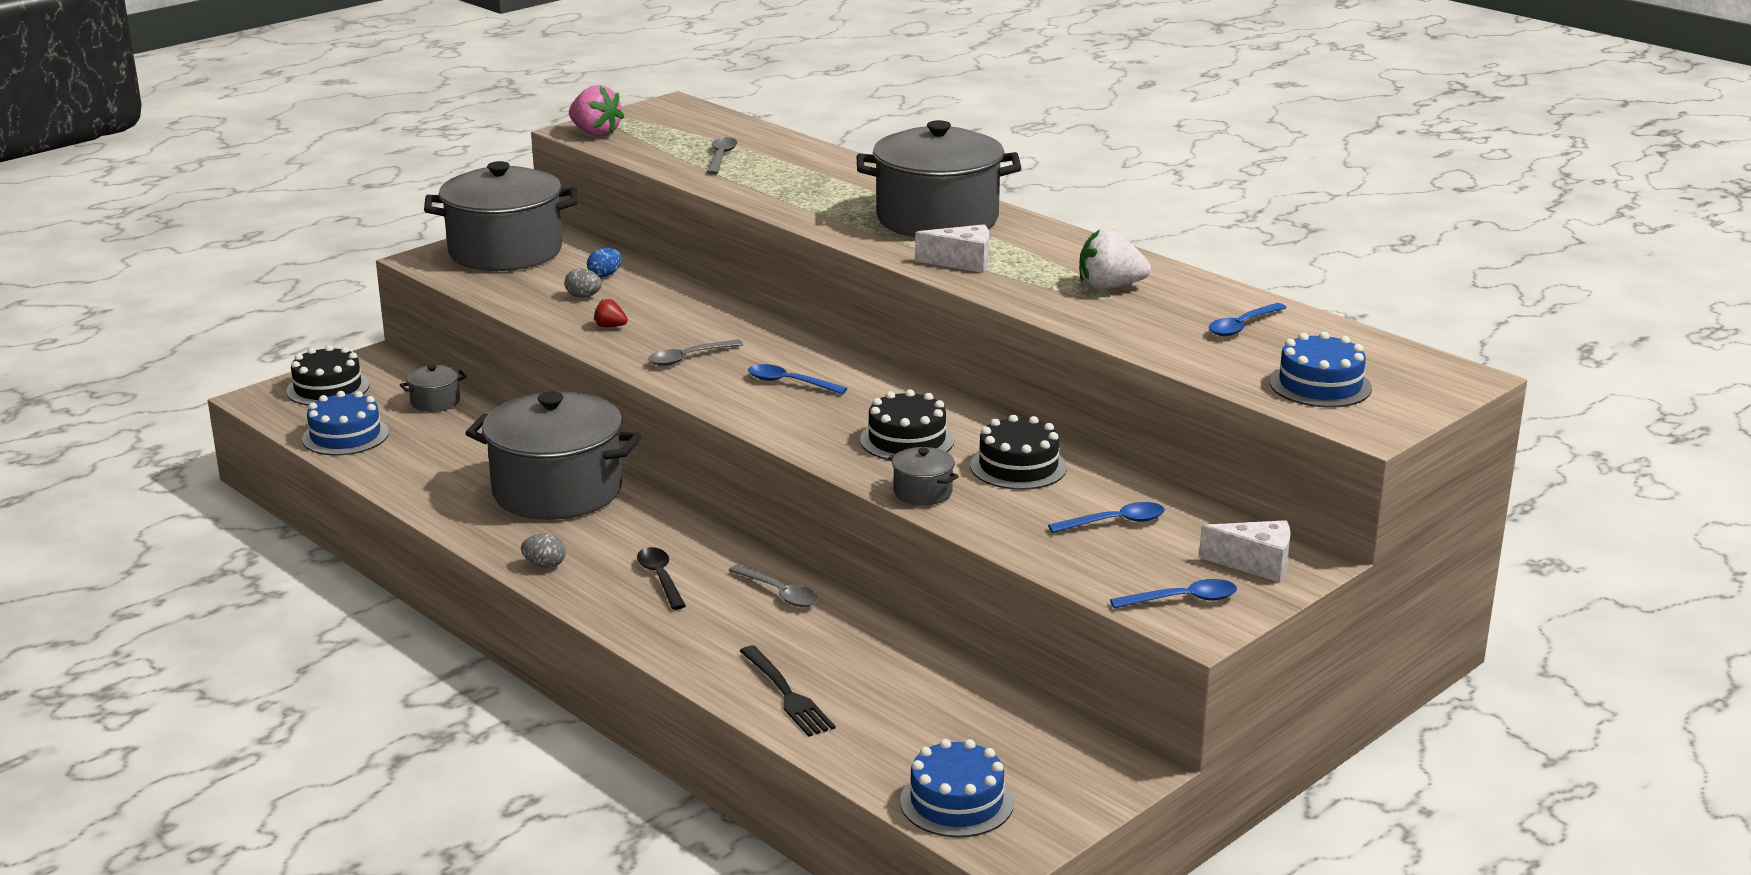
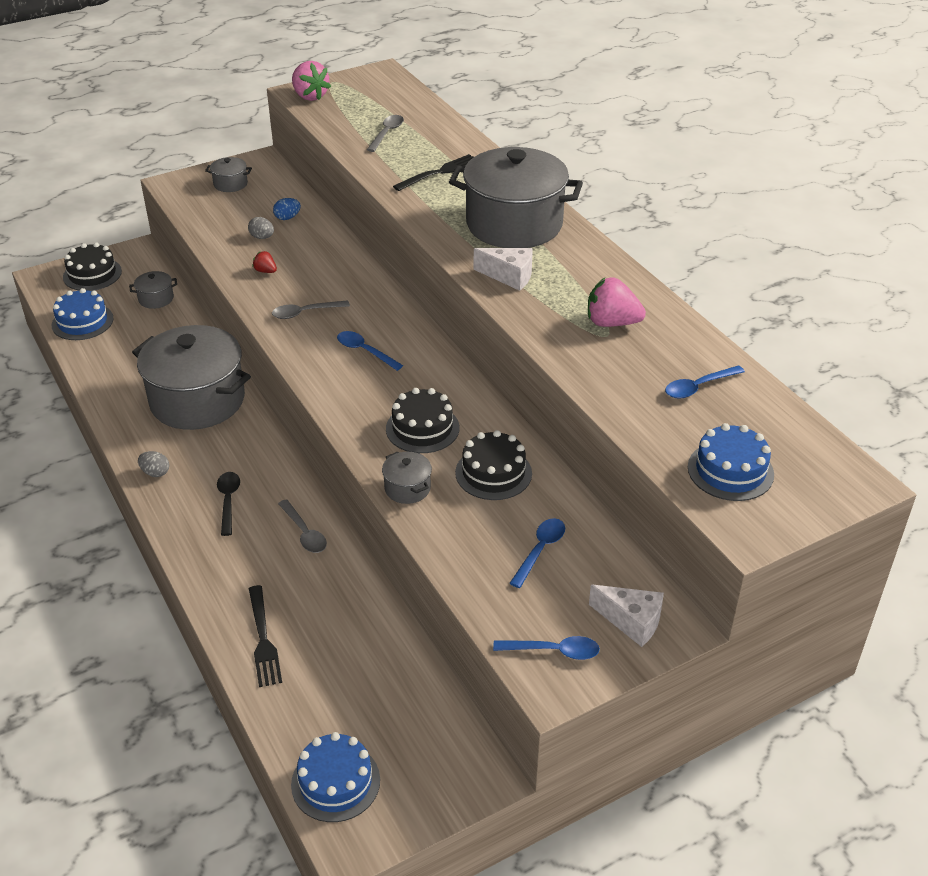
camera: 15 degrees right, 15 degrees up
grey pot [424,161,578,271] -> grey pot [205,157,252,192], size x0.41
blue spoon [1048,502,1165,533] -> blue spoon turned 60 degrees counterclockwise [509,518,565,588]
white strawberry [1079,229,1151,290] -> pink strawberry [588,277,646,327]
none -> black fork [393,154,473,191]

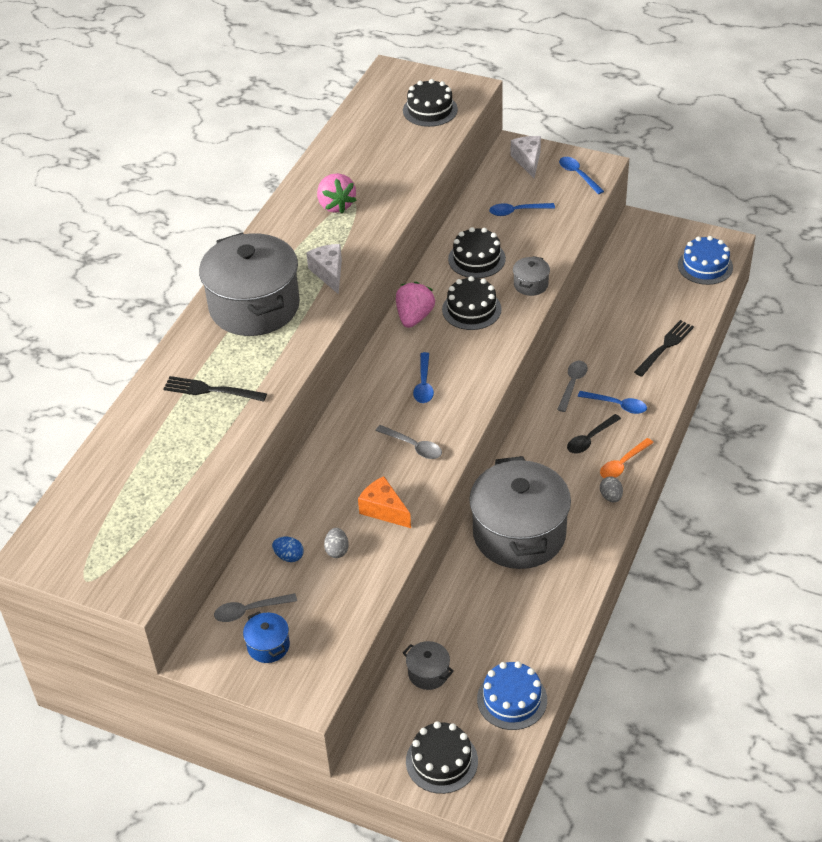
camera: 125 degrees left, 5 degrees up
grey pot [205,157,252,192] -> blue pot [243,611,290,663]
red strawberry [252,251,277,273] -> orange cheese [358,476,411,528]
pink strawberry [292,61,331,101] -> pink strawberry moved to [396,282,435,328]
grey spoon [367,115,404,152] -> grey spoon moved to [214,593,297,622]
blue spoon [665,365,745,399] -> blue spoon moved to [578,391,647,414]
blue cake [688,423,774,501] -> black cake [403,79,458,127]
none -> orange spoon [600,438,654,478]

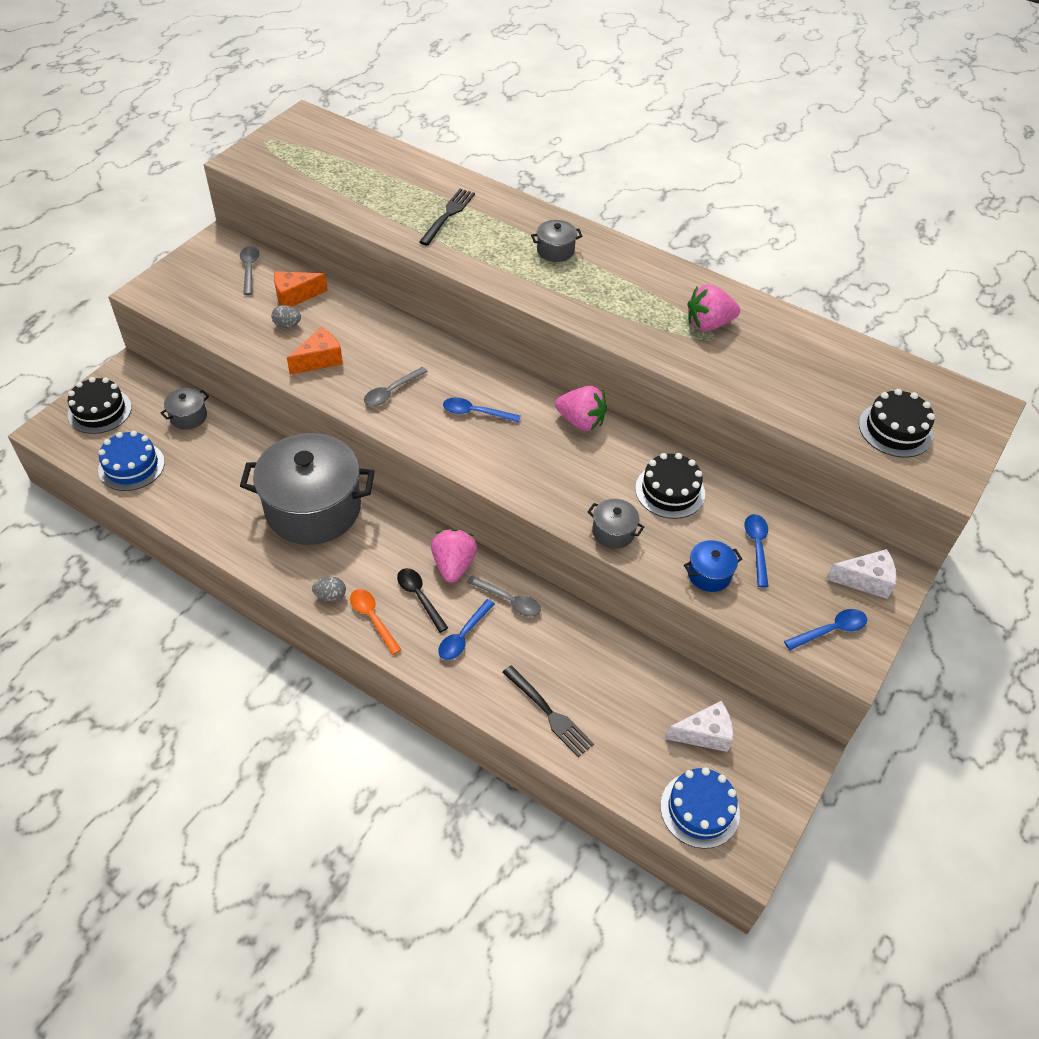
camera: 95 degrees right, 5 degrees up
grey pot [199,233,300,336] -> grey pot [531,220,582,262], size x0.41
blue pot [243,611,290,663] -> blue pot moved to [684,540,742,592]
blue egg [272,537,303,562] -> orange cheese [274,271,328,307]
white cheese [306,244,342,294] -> white cheese moved to [665,701,733,752]
black cake [442,276,502,330] -> none
none -> pink strawberry [431,529,477,583]

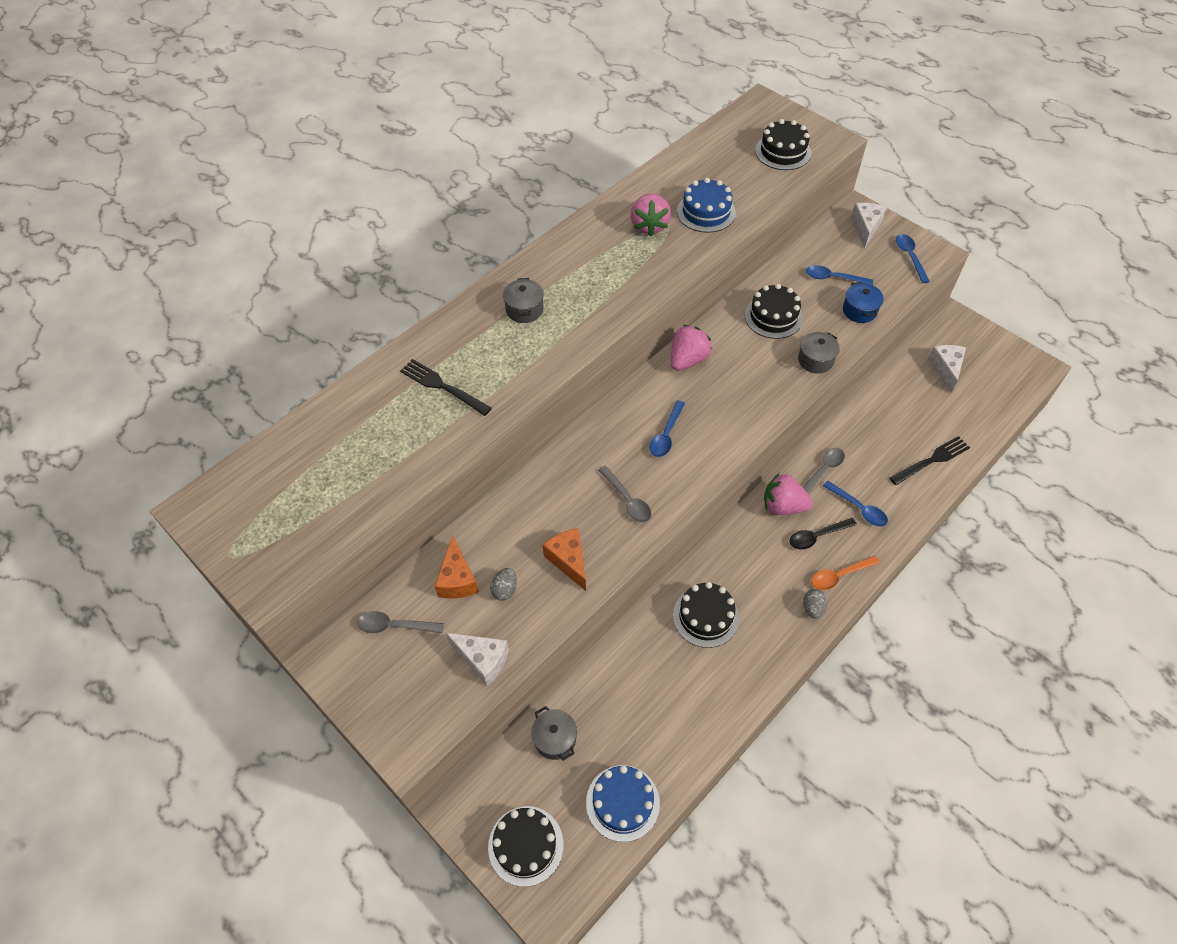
camera: 75 degrees left, 5 degrees up
grey pot [240,433,375,545] -> black cake [673,582,739,648]
blue cake [660,767,740,849] -> blue cake moved to [677,178,736,233]
none -> white cheese [446,633,509,686]

